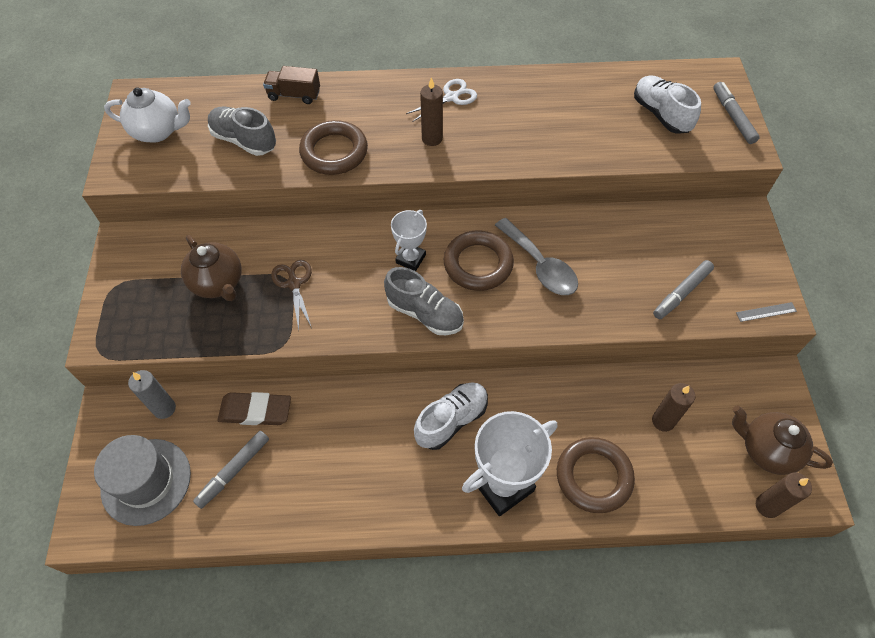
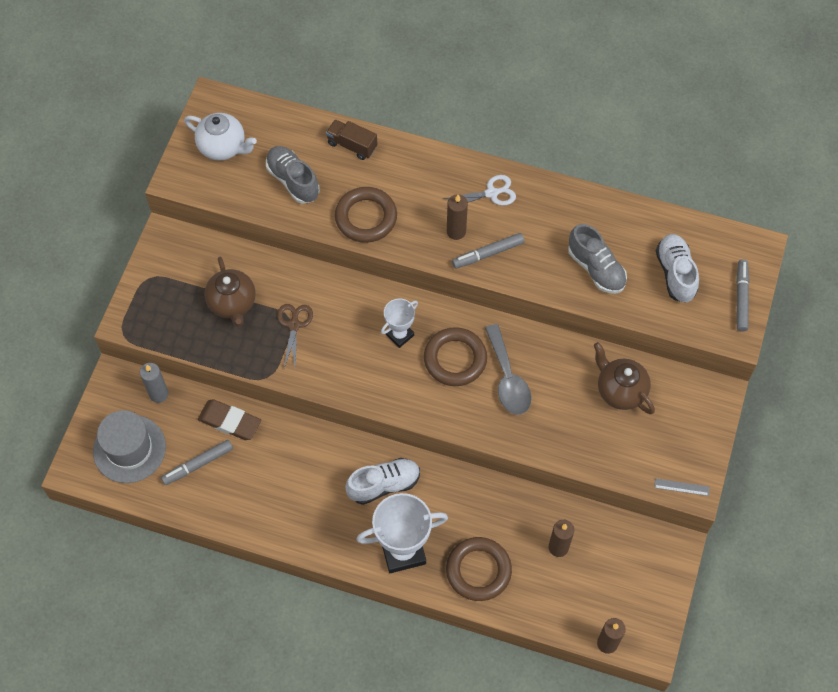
camera: 20 degrees right, 5 degrees up
grey shoe [384,267,464,335] -> grey shoe moved to [568,224,627,294]
grey marker [653,260,714,319] -> grey marker moved to [452,233,524,269]
brown teapot [732,405,833,475] -> brown teapot moved to [594,342,655,414]

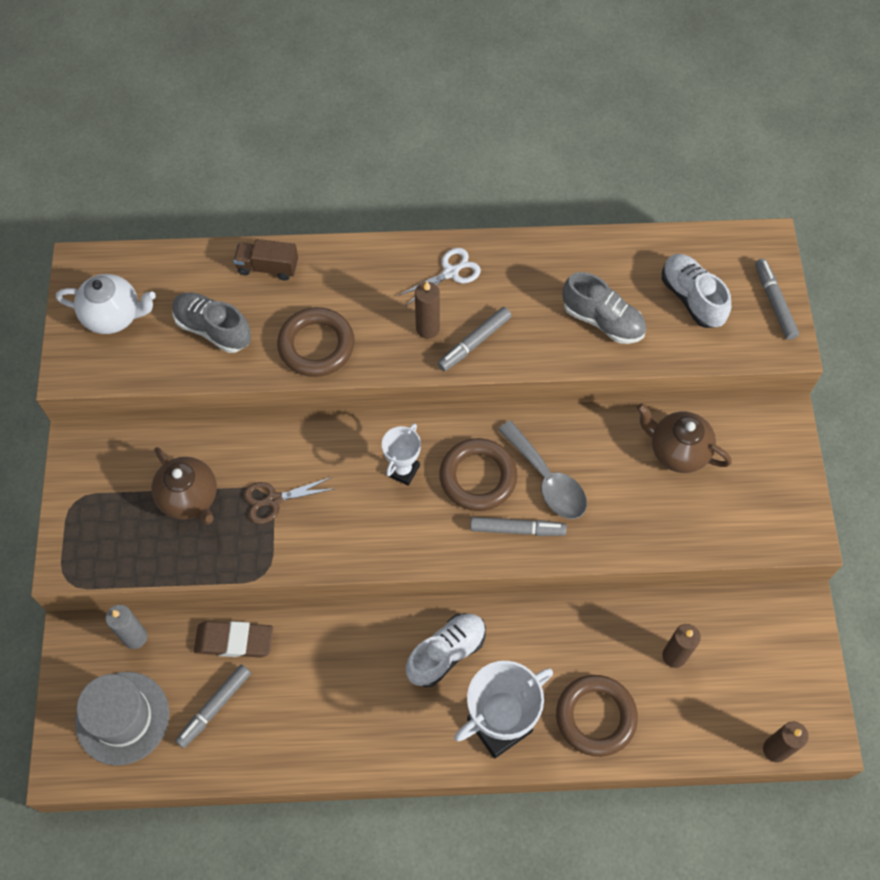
camera: 20 degrees left, 0 degrees up
brown scissors [277,304,313,368] -> brown scissors turned 90 degrees counterclockwise [243,477,334,524]
grey ruler [654,478,710,496] -> none
none -> grey marker [470,517,567,536]

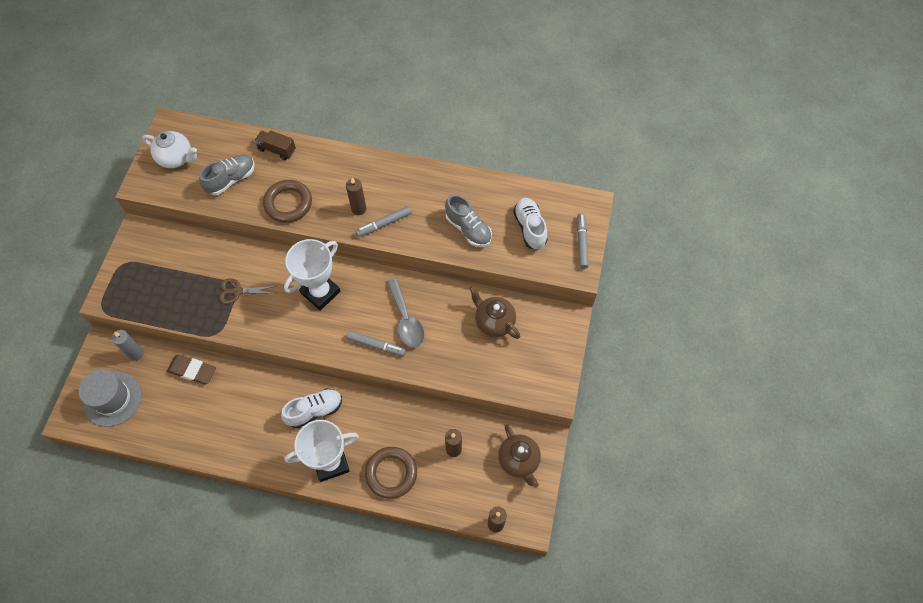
camera: 15 degrees right, 0 degrees up
brown teapot [151,447,217,525] -> brown teapot moved to [498,424,541,488]
grey shoe [172,293,251,353] -> grey shoe turned 90 degrees clockwise [199,155,255,195]
grey marker [175,665,251,748] -> none
white trophy [382,423,421,486] -> white trophy [284,239,341,310], size x1.78
white scissors [398,248,481,306] -> none
brown ring [439,438,517,511] -> none

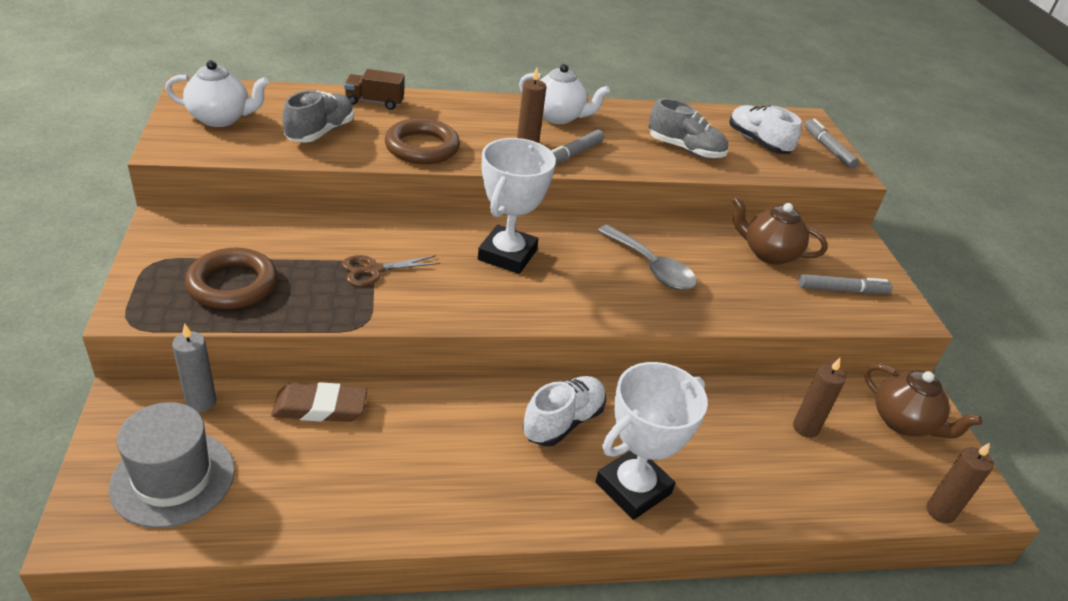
camera: 25 degrees left, 25 degrees down
grey marker [347,331,406,356] -> grey marker moved to [799,274,892,294]
brown ring [365,447,417,499] -> brown ring moved to [185,248,277,309]
none -> white teapot [519,64,610,124]

